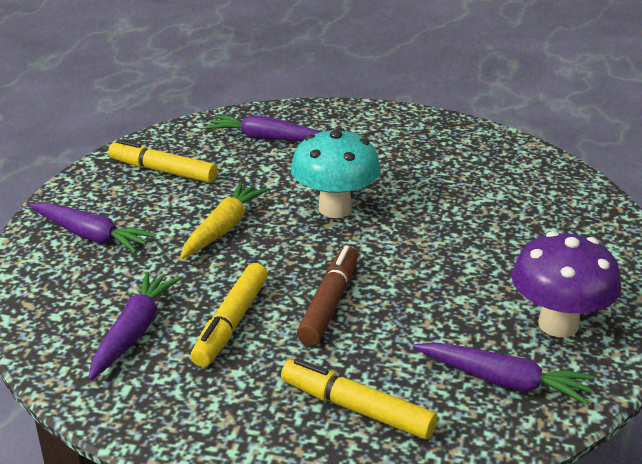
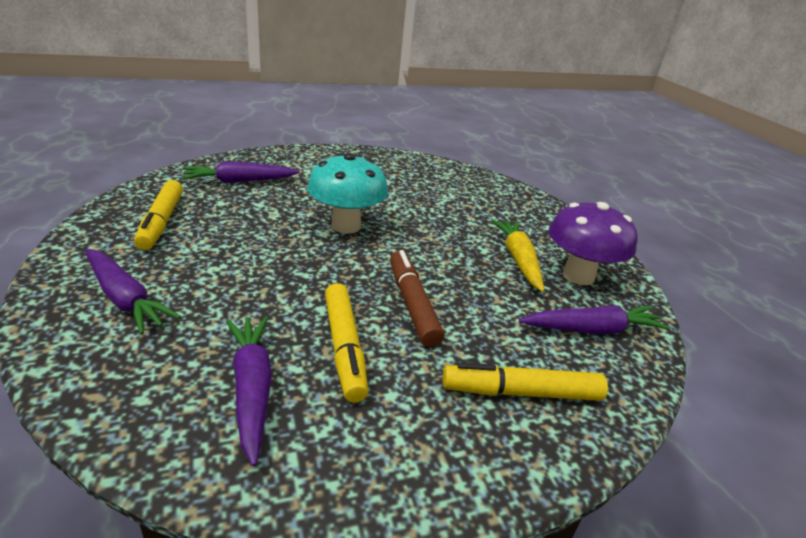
camera: 35 degrees left, 0 degrees up
purple carrot [29,202,156,253] -> purple carrot turned 45 degrees clockwise [85,249,181,334]
yellow marker [108,139,218,183] -> yellow marker turned 90 degrees counterclockwise [134,180,183,250]
yellow carrot [180,182,268,259] -> yellow carrot moved to [491,219,544,292]

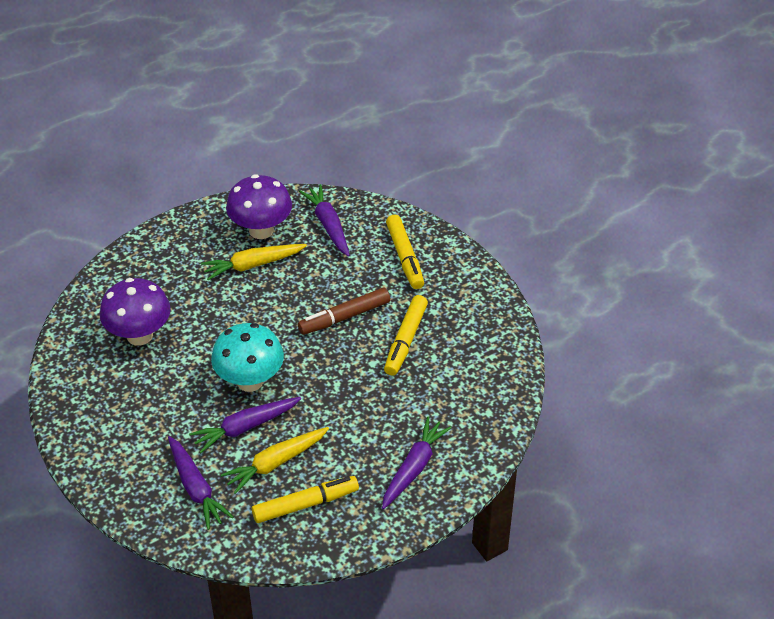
camera: 100 degrees left, 15 degrees up
purple carrot [226,316,272,466] -> purple carrot moved to [189,397,301,453]
yellow marker [325,283,368,403] -> yellow marker turned 135 degrees clockwise [384,295,428,376]
none -> purple mushroom [100,278,171,346]
none -> yellow carrot [221,427,329,494]

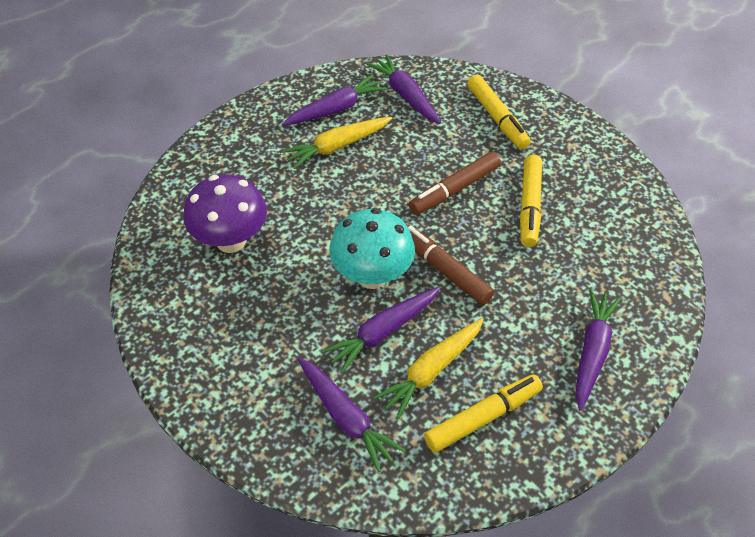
camera: 10 degrees left, 5 degrees up
purple mushroom [226,174,292,239] -> purple carrot [282,74,387,126]
none -> brown marker [406,224,494,305]

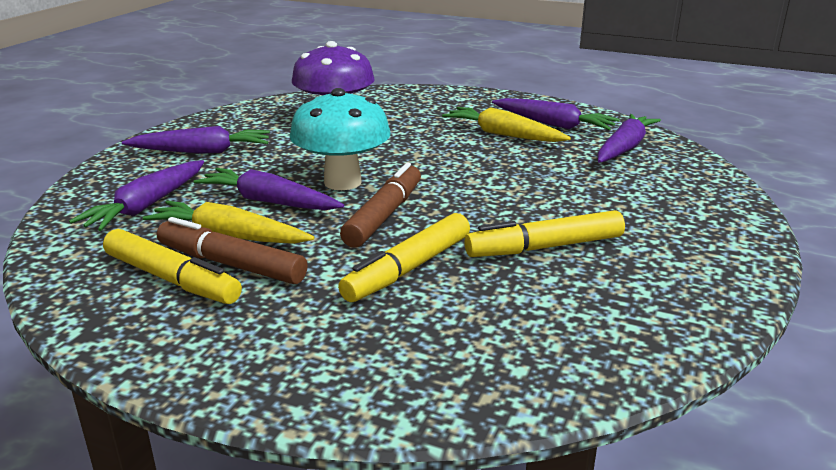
camera: 65 degrees right, 25 degrees down
brown marker [409,151,501,215] -> brown marker moved to [157,217,308,284]
yellow marker [467,75,531,150] -> yellow marker moved to [338,213,470,302]
purple carrot [575,289,621,411] -> purple carrot moved to [122,126,270,154]

